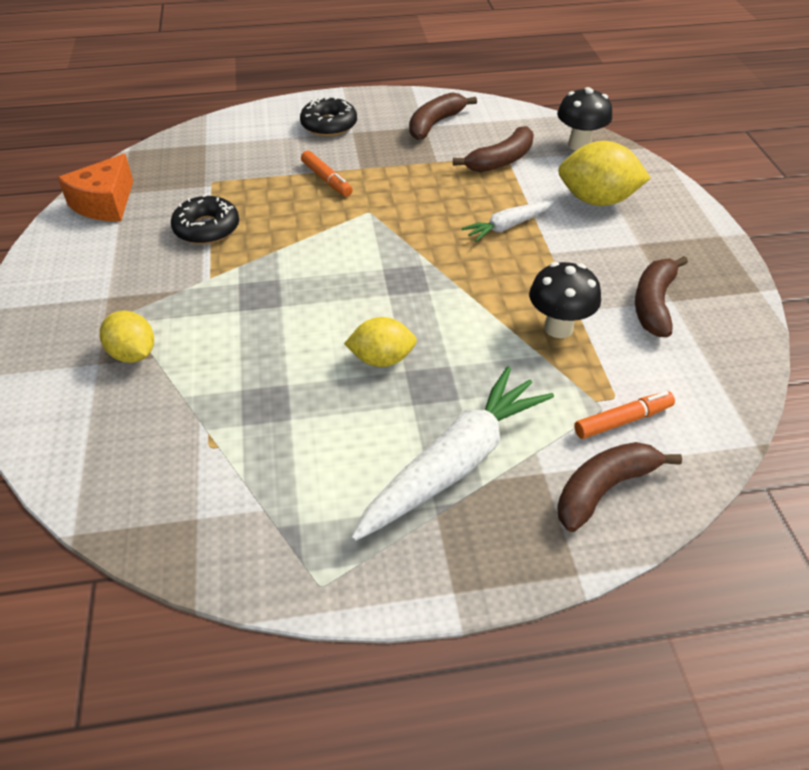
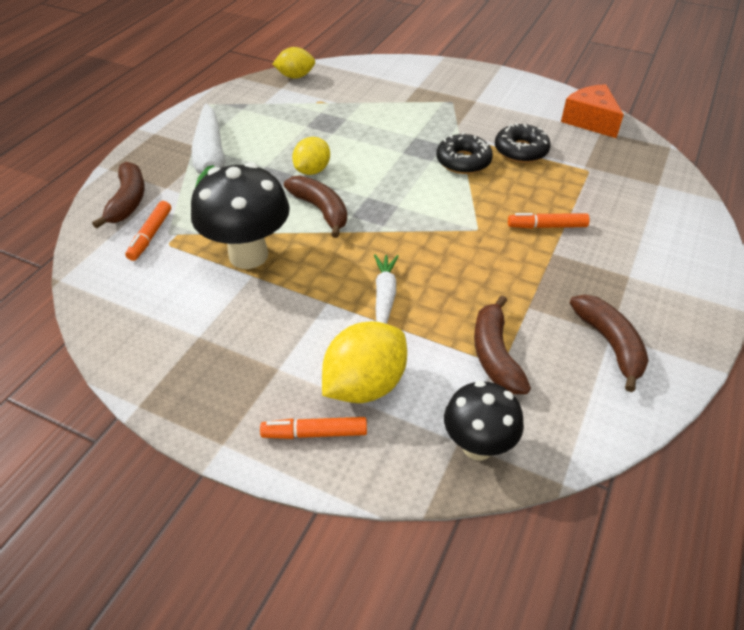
camera: 125 degrees right, 0 degrees up
yellow lemon [100,310,154,363] -> yellow lemon moved to [272,47,315,79]
black donut [300,97,357,137] -> black donut moved to [436,132,493,174]
black mushroom [529,262,601,338] -> black mushroom [191,162,290,269], size x1.57
brown banana [635,256,688,337] -> brown banana moved to [284,176,347,238]
none -> orange marker [260,417,367,439]

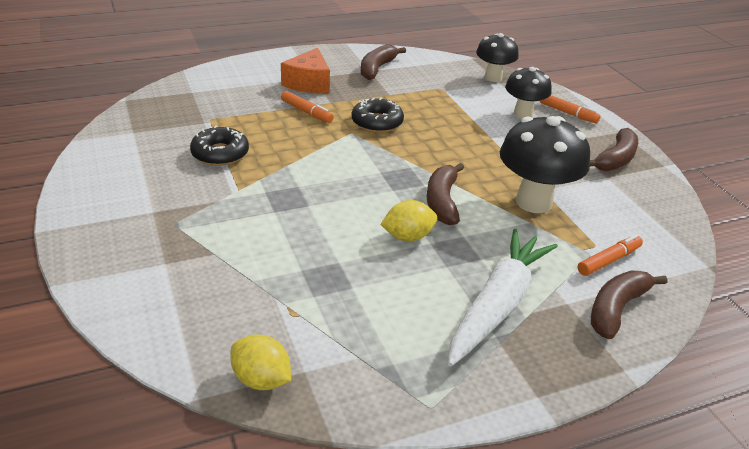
camera: 140 degrees left, 10 degrees down
yellow lemon [322,321,407,403] -> black mushroom [505,67,552,119]
white carrot [374,254,399,324] -> none
black donut [436,132,493,174] -> black donut moved to [352,97,404,133]
brown banana [474,295,531,394] -> brown banana moved to [590,128,638,171]
orange cheese [561,84,624,138] -> orange cheese moved to [281,48,330,93]

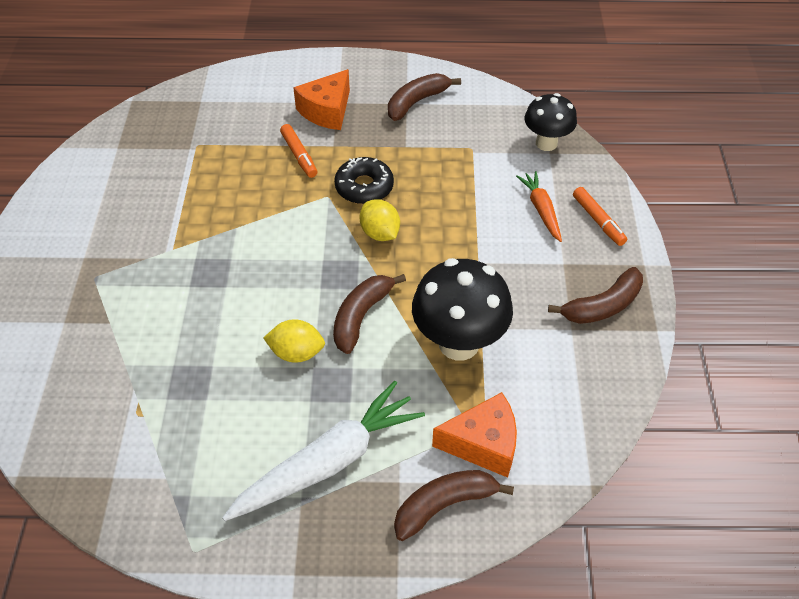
camera: 25 degrees right, 15 degrees up
black donut [190,125,249,166] -> none
yellow lemon [230,335,291,390] -> yellow lemon moved to [359,199,400,241]
black mushroom [505,67,552,119] -> orange carrot [516,171,562,242]
orange marker [578,234,643,276] -> orange cheese [432,392,517,478]

